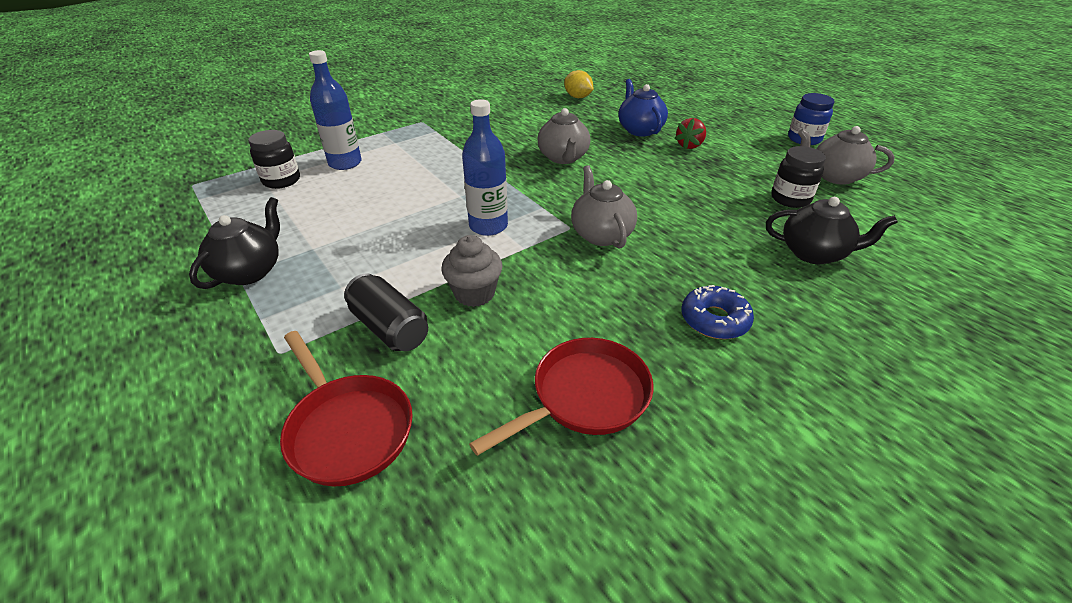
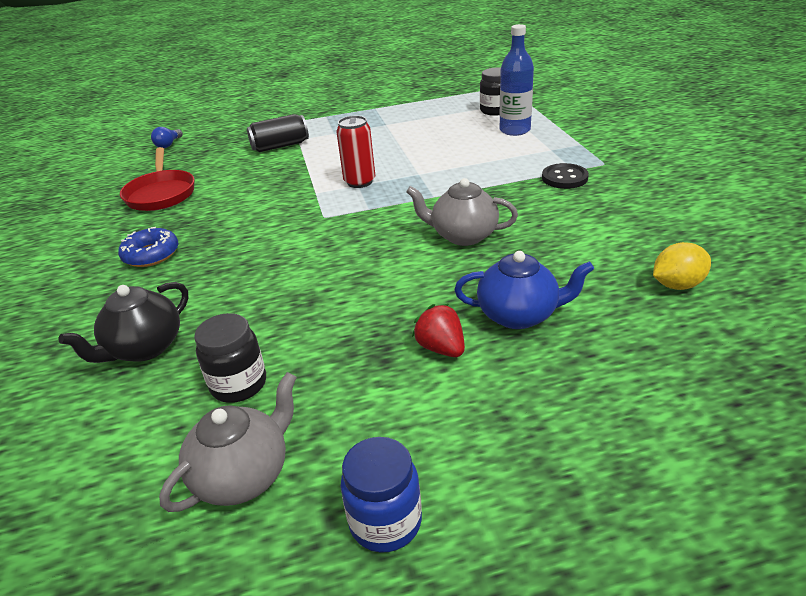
camera: 115 degrees right, 5 degrees down
black teapot [189,197,280,289] -> none
red pan [280,331,413,486] -> none
grey cupcake [441,235,503,307] -> none
blue bottle [462,99,508,236] -> red can [336,116,375,188]
grey teapot [571,165,637,249] -> none
none -> blue light bulb [151,127,183,148]
none -> black button [542,163,589,189]

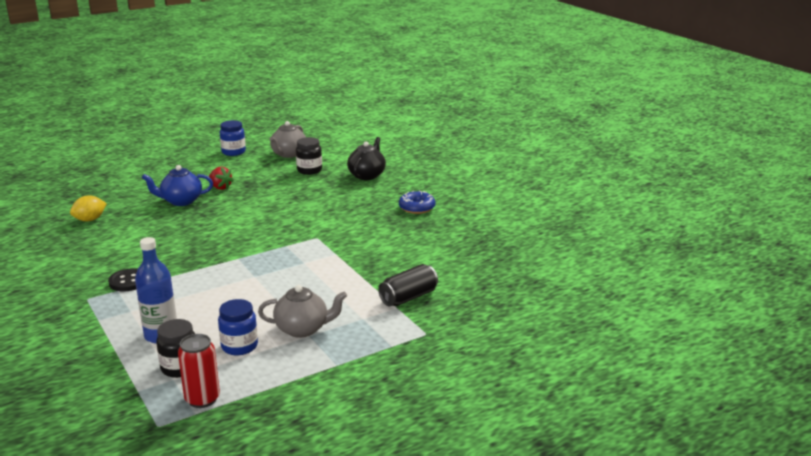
camera: 160 degrees right, 10 degrees down
red pan [120,147,195,211] -> none
blue light bulb [151,127,183,148] -> none
red can [336,116,375,188] -> red can moved to [178,334,220,408]
grey teapot [406,178,518,246] -> grey teapot moved to [258,285,347,338]
none -> blue jar [218,299,258,355]

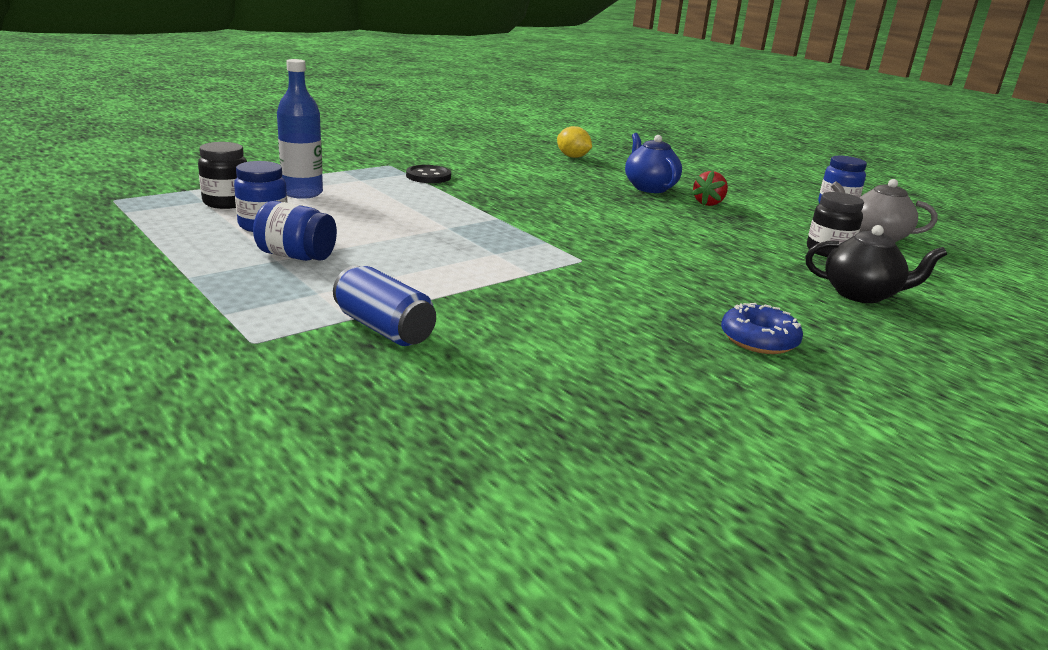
camera: 80 degrees right, 0 degrees up
red can [178,334,220,408] -> none
grey teapot [258,285,347,338] -> blue jar [253,201,337,261]
black can [378,264,438,307] -> blue can [333,266,436,346]

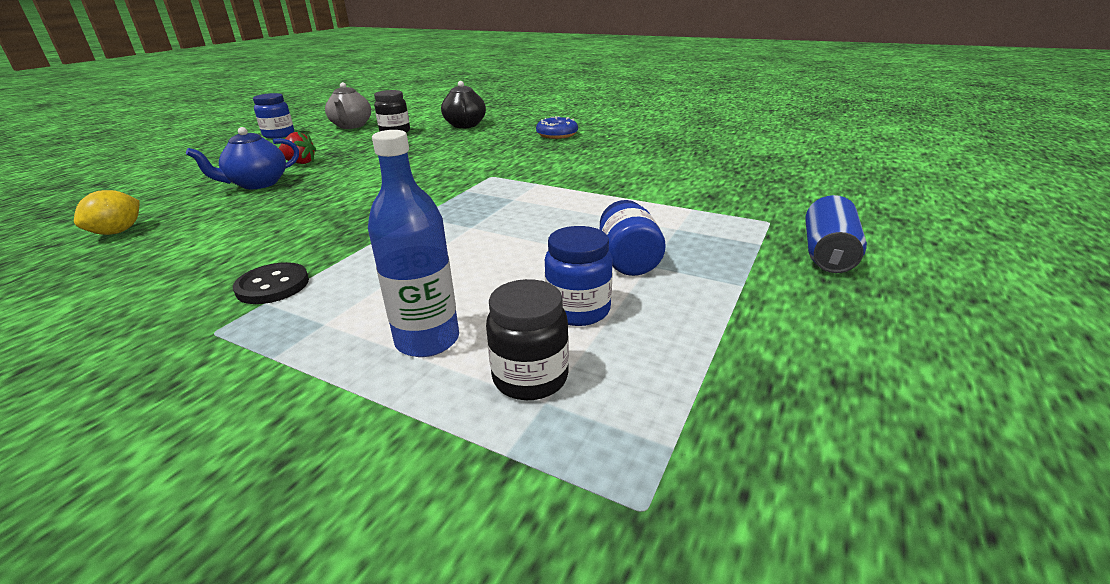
camera: 110 degrees left, 5 degrees up
blue can [333,266,436,346] -> blue can moved to [805,195,867,273]

